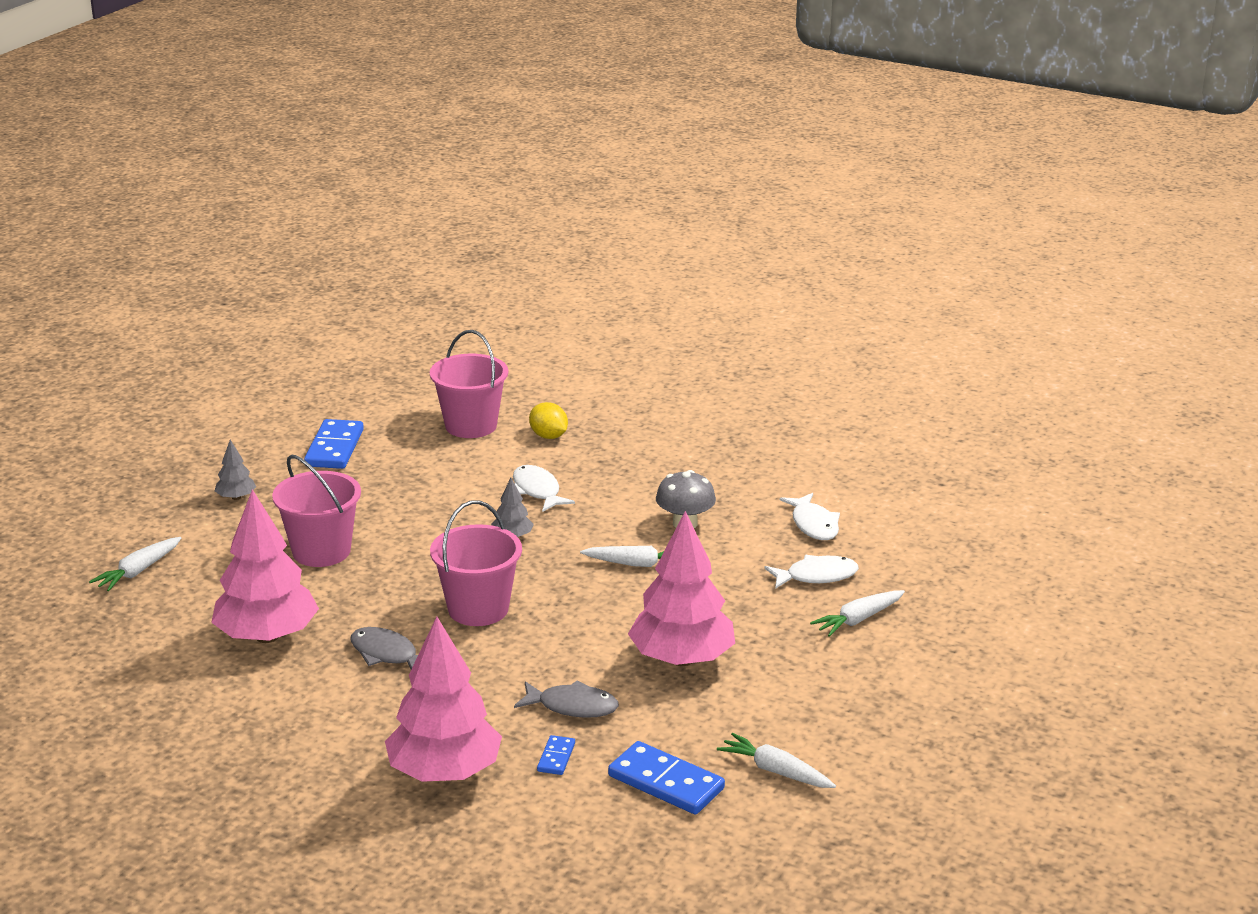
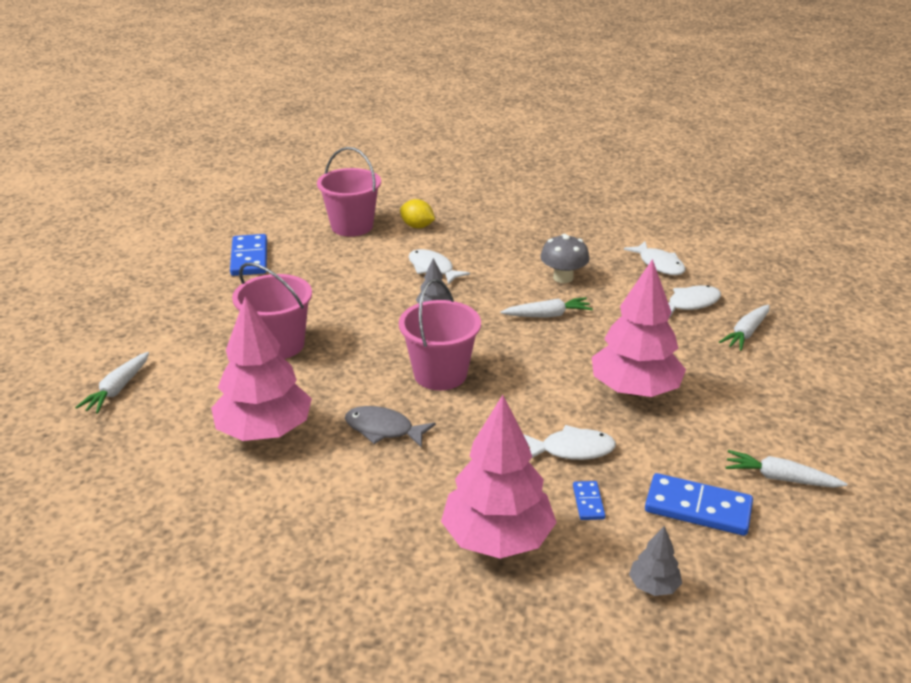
camera: 15 degrees left, 5 degrees up
grey tree [215,440,256,500] -> grey tree moved to [629,526,682,596]
grey fish [514,681,619,718] -> white fish [523,425,616,460]

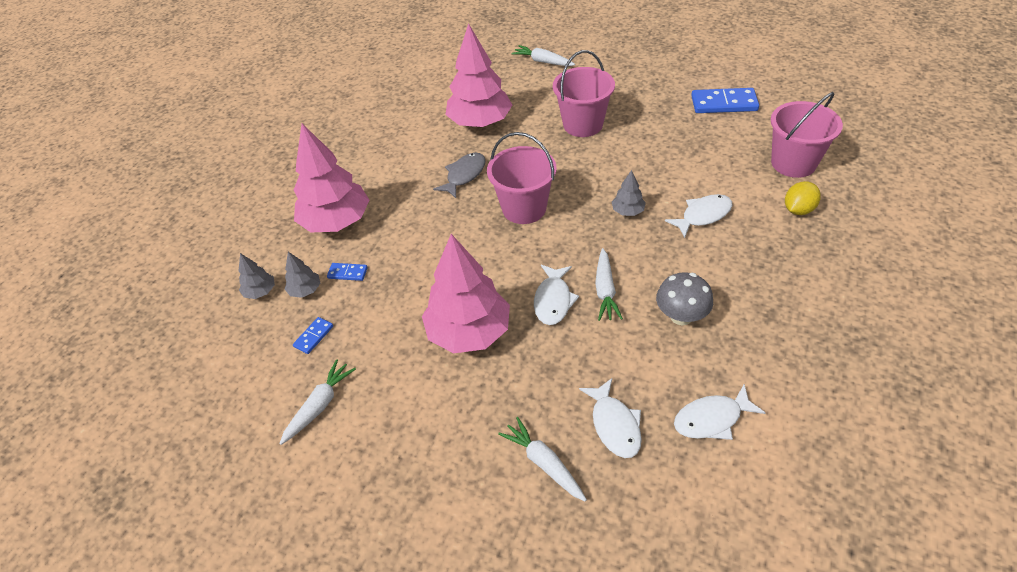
camera: 105 degrees right, 15 degrees up
white fish [523,425,616,460] -> white fish moved to [534,265,579,325]
blue domino [645,473,753,536] -> blue domino [293,317,333,354], size x0.50
none -> grey tree [285,252,320,298]

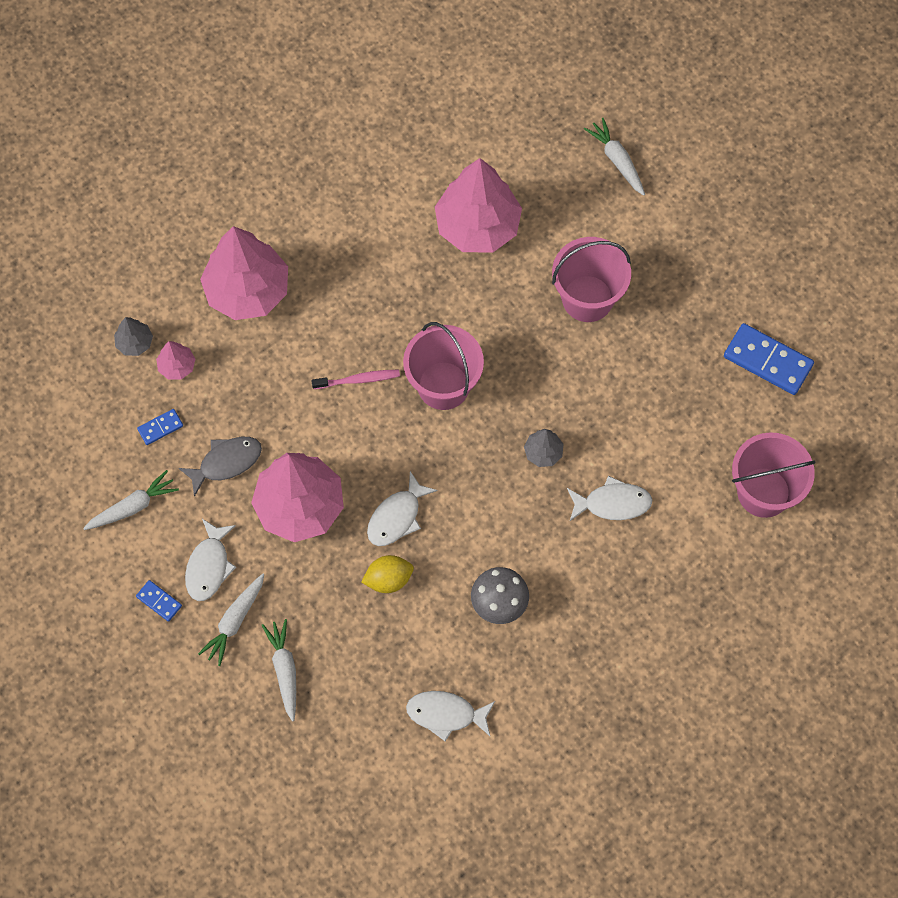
camera: 25 degrees right, 20 degrees up
grey tree [285,252,320,298] -> pink tree [156,341,195,379]
blue domino [327,263,368,281] -> blue domino moved to [136,580,182,622]
grey fish [433,152,485,198] -> grey fish moved to [179,437,262,497]
white fish [579,378,642,458] -> white fish moved to [185,519,236,601]
white carrot [595,248,623,321] -> white carrot moved to [198,574,264,666]
yellow lemon [785,181,821,215] -> yellow lemon moved to [361,555,414,593]
none -> pink toothbrush [311,370,400,389]

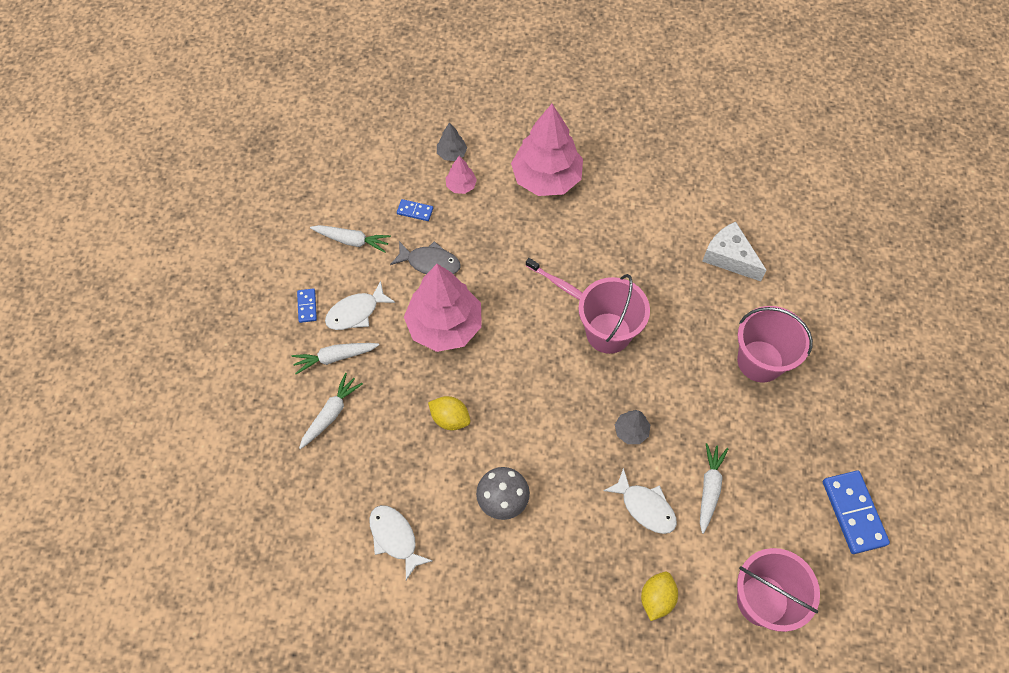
camera: 45 degrees right, 5 degrees down
white fish [367,471,438,546] -> none
pink tree [435,158,522,253] -> white cheese [702,222,767,281]
white carrot [584,118,645,196] -> white carrot moved to [700,443,728,534]
none -> yellow lemon [641,572,678,621]

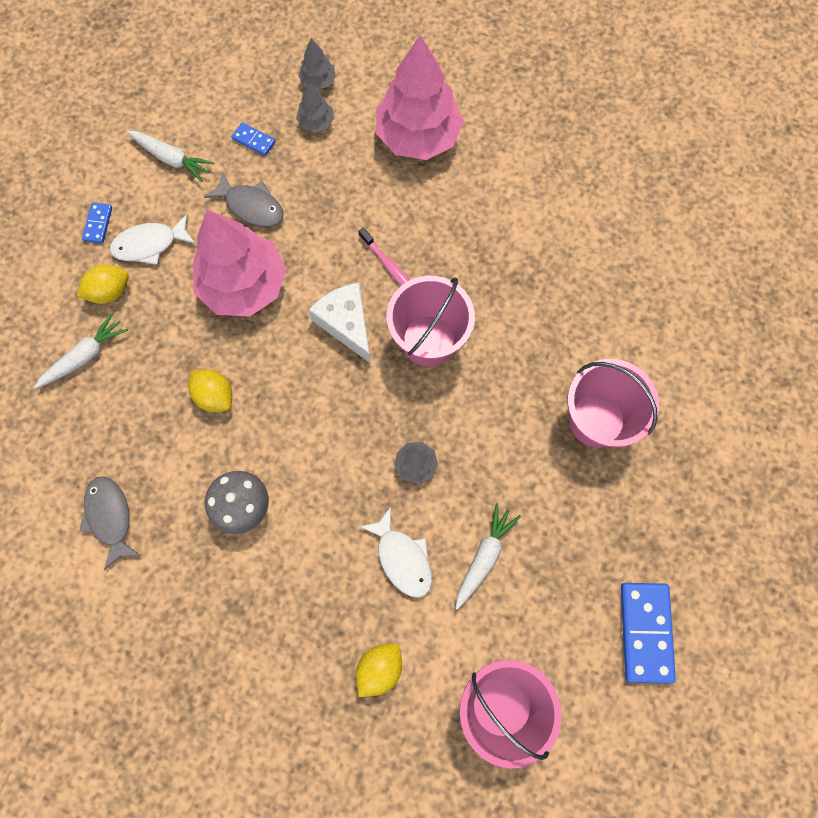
camera: 15 degrees right, 10 degrees up
white carrot [292,343,379,374] -> yellow lemon [77,264,129,304]
white fish [369,505,433,580] -> grey fish [79,476,141,570]
pink tree [446,156,477,194] -> grey tree [296,82,334,133]
white cheese [702,222,767,281] -> white cheese moved to [308,282,371,364]

